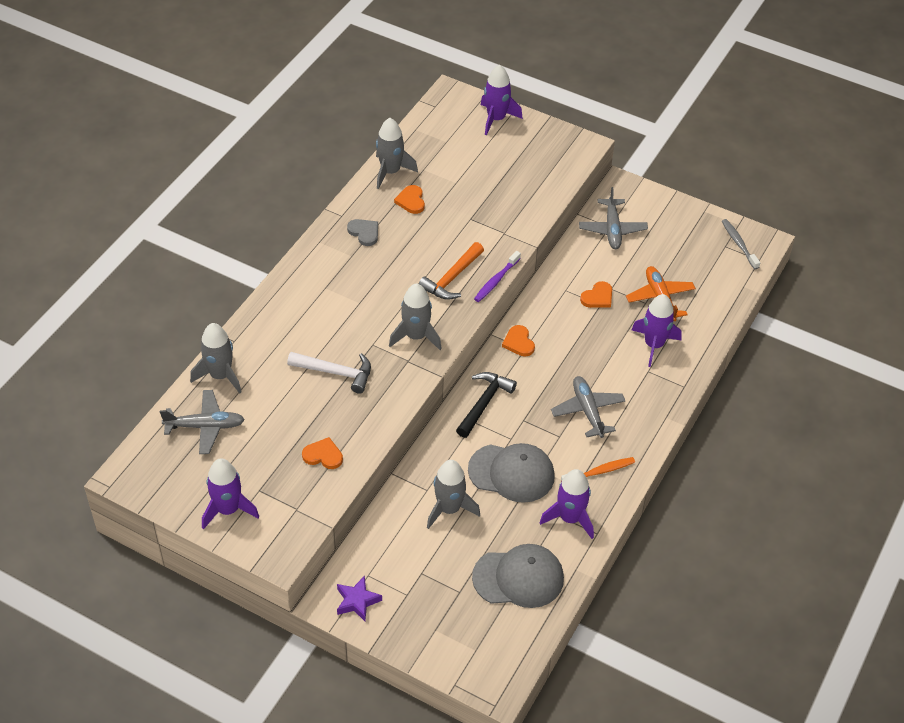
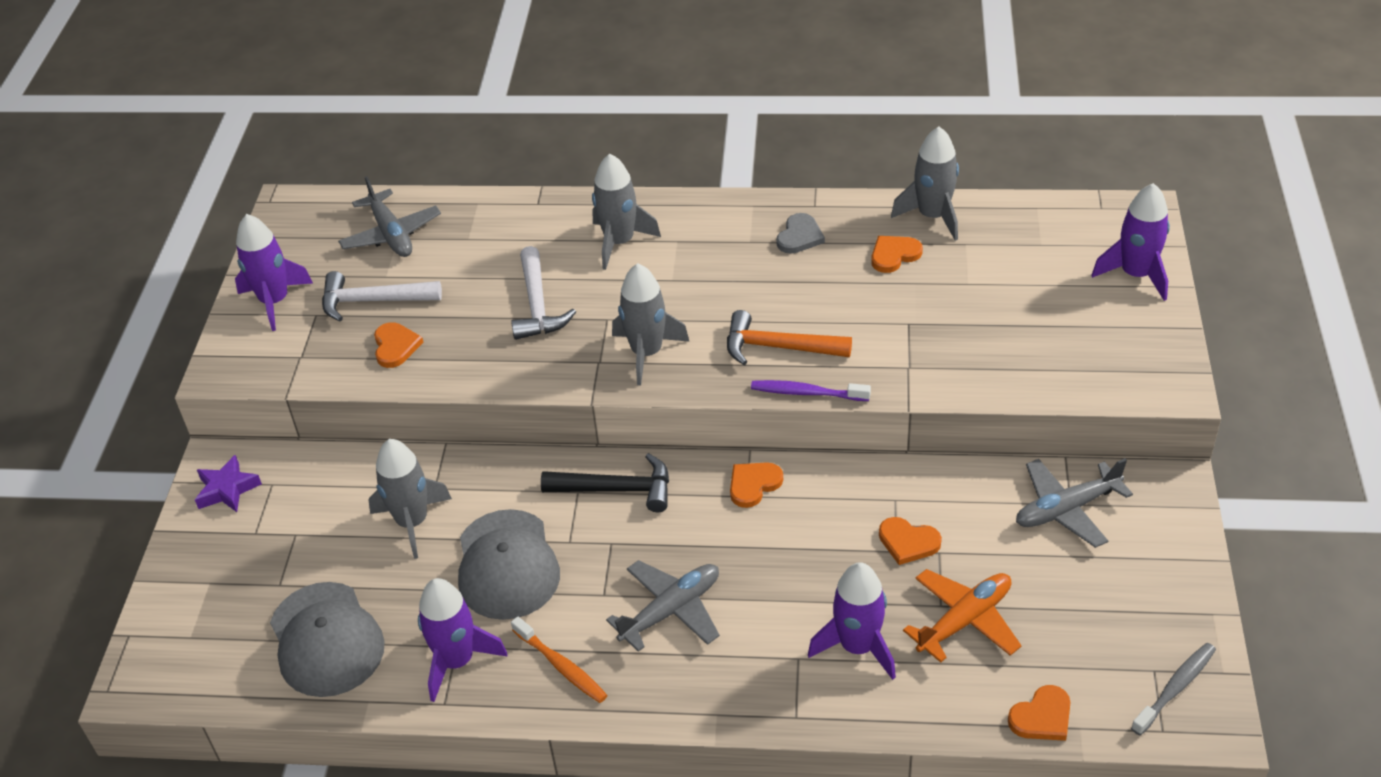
camera: 70 degrees right, 5 degrees down
grey rocket [190,323,241,393] -> grey rocket moved to [592,154,661,270]
none -> white hammer [322,271,442,321]
none -> orange heart [1008,685,1071,741]

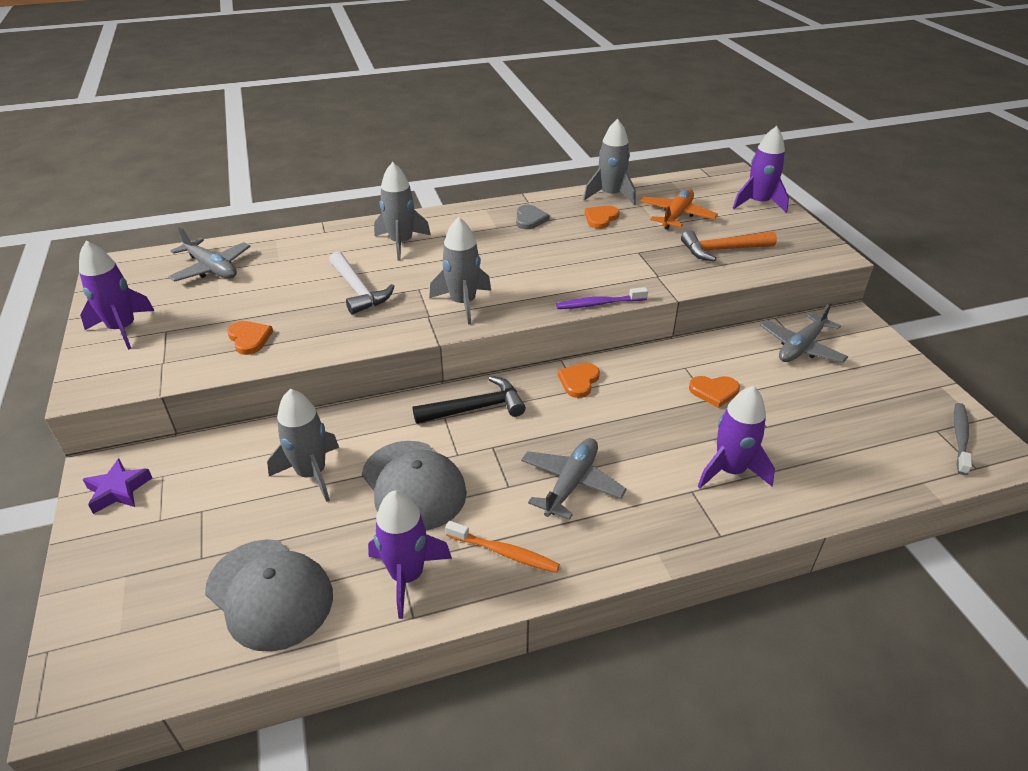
camera: 25 degrees left, 5 degrees down
white hammer [322,271,442,321] -> none
orange hammer [727,310,852,365] -> orange hammer moved to [681,230,777,261]
orange plane [903,569,1022,663] -> orange plane moved to [640,188,718,230]
orange heart [1008,685,1071,741] -> none

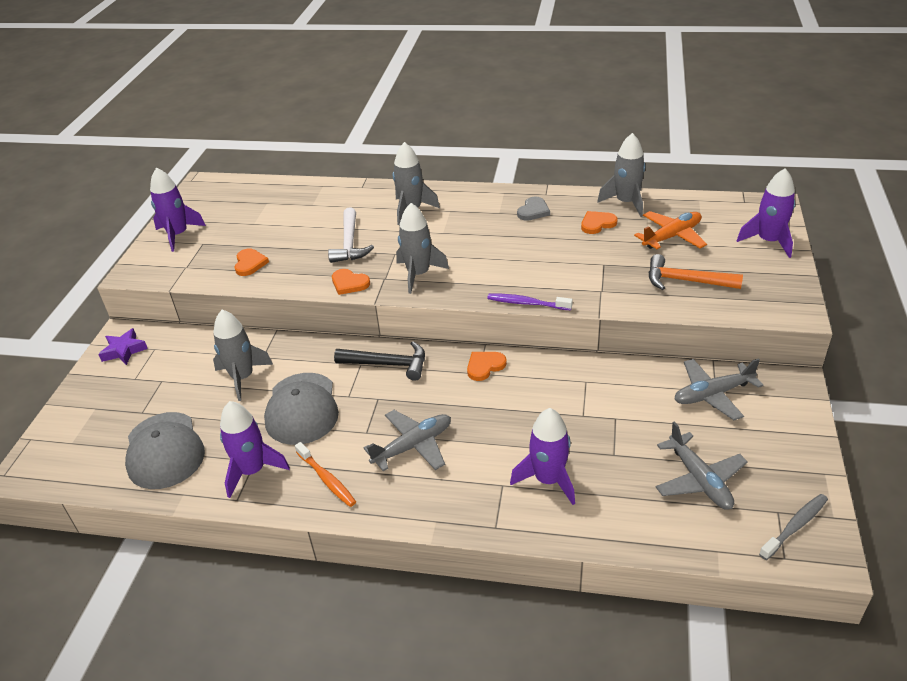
camera: 30 degrees right, 0 degrees up
grey plane [168,227,251,282] -> grey plane moved to [656,421,748,510]
orange heart [689,376,740,408] -> orange heart moved to [332,269,370,295]

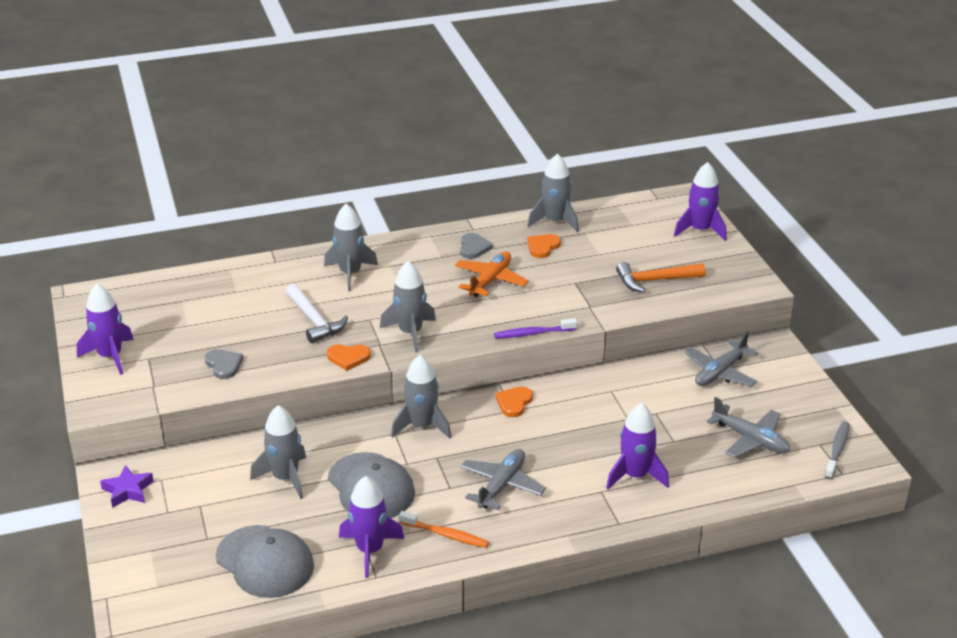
camera: 30 degrees left, 5 degrees down
orange heart [235,249,269,276] -> grey heart [205,349,244,379]
black hammer [334,341,425,381] -> grey rocket [391,355,451,438]
orange plane [634,211,707,249] -> orange plane moved to [455,251,529,297]

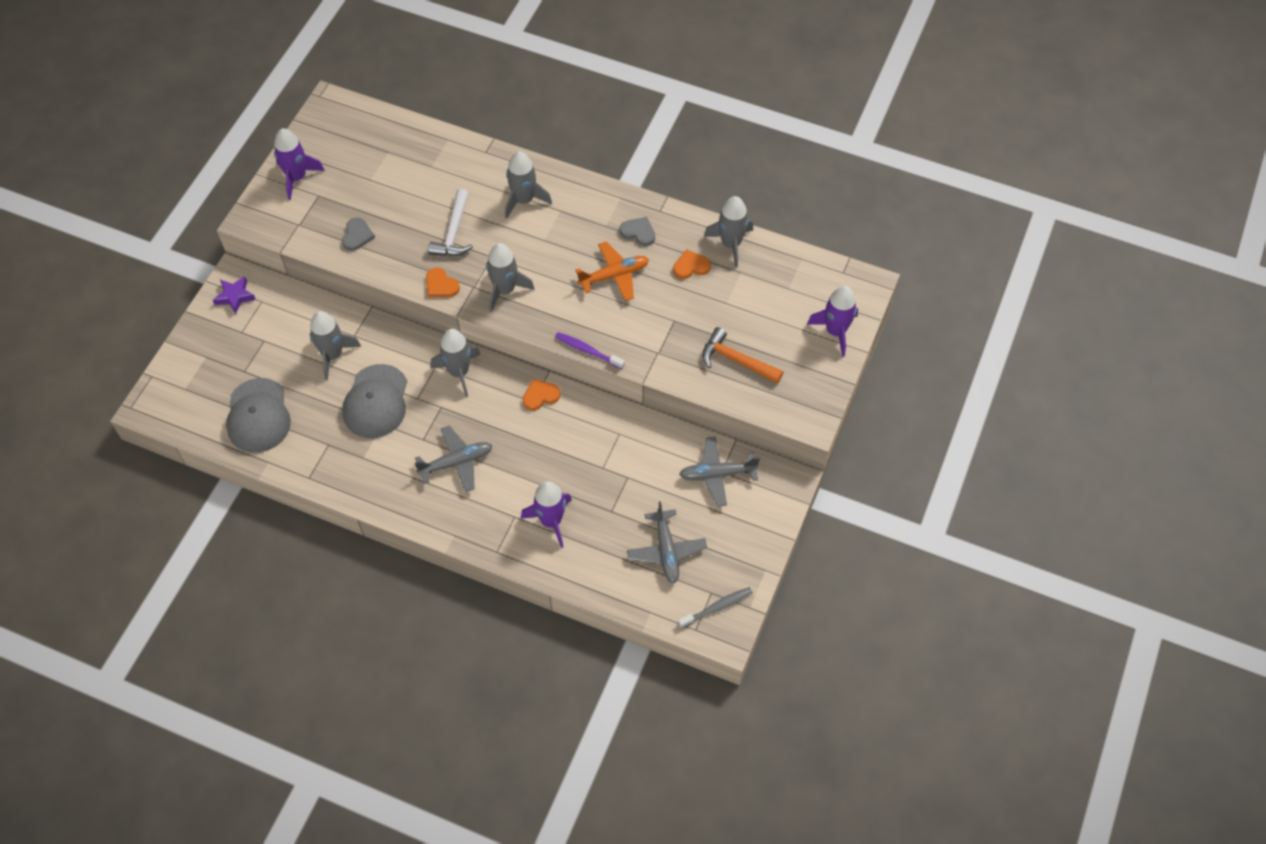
camera: 40 degrees right, 25 degrees up
purple rocket [339,476,404,578] -> none
orange toothbrush [399,511,489,548] -> none
grey heart [460,233,493,259] -> grey heart turned 105 degrees counterclockwise [620,217,655,246]

